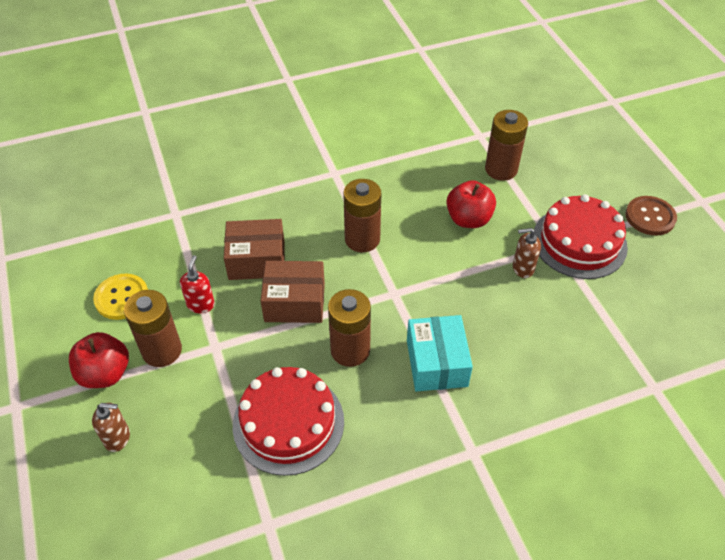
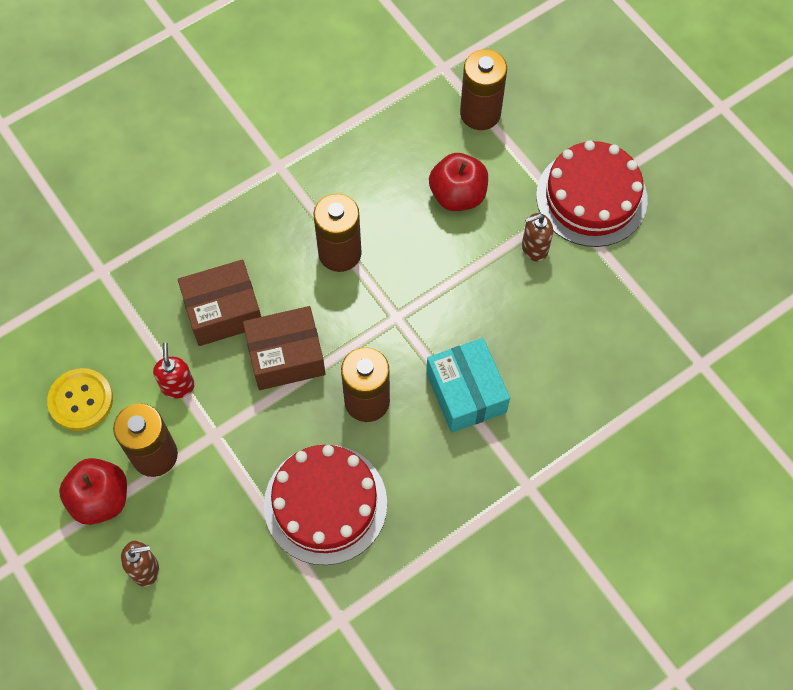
camera: 15 degrees left, 15 degrees up
brown button [625,196,677,236] -> none

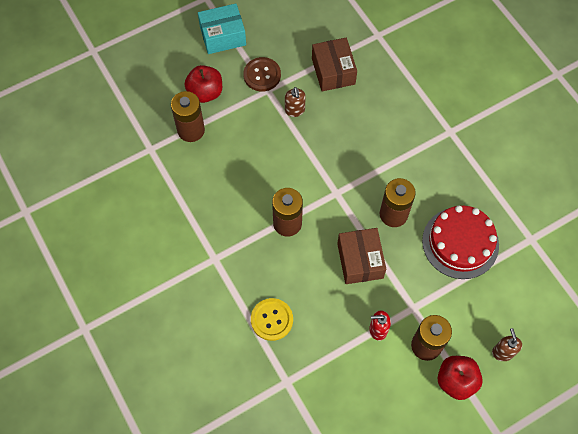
camera: 85 degrees left, 0 degrees up
yellow button [47,368,113,431] -> yellow button moved to [251,298,293,341]
brown box [178,260,261,346] -> brown box moved to [312,38,357,91]
turquoise box [426,338,510,433] -> turquoise box moved to [198,3,246,54]
red apple [429,153,488,211] -> red apple moved to [184,65,222,103]
red cake [536,140,648,247] -> brown button [243,57,281,92]

